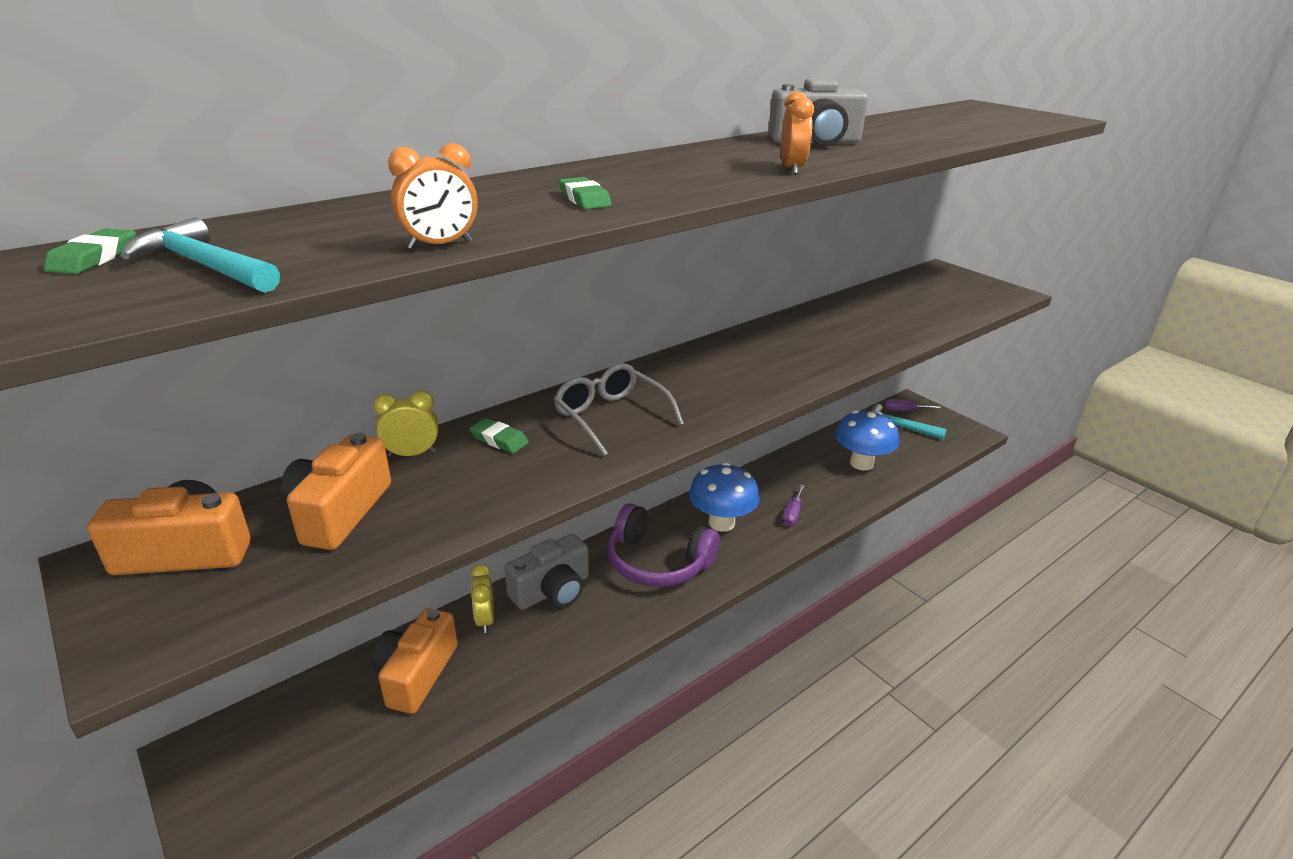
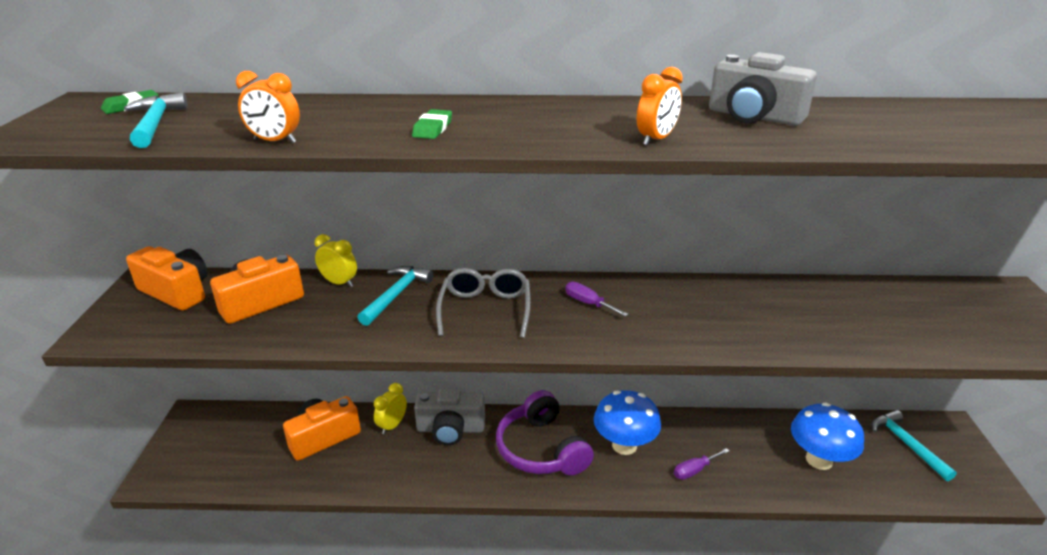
camera: 40 degrees right, 0 degrees up
green eraser [470,418,529,453] -> turquoise hammer [357,266,433,326]
purple screwdriver [884,399,941,411] -> purple screwdriver moved to [565,282,628,317]

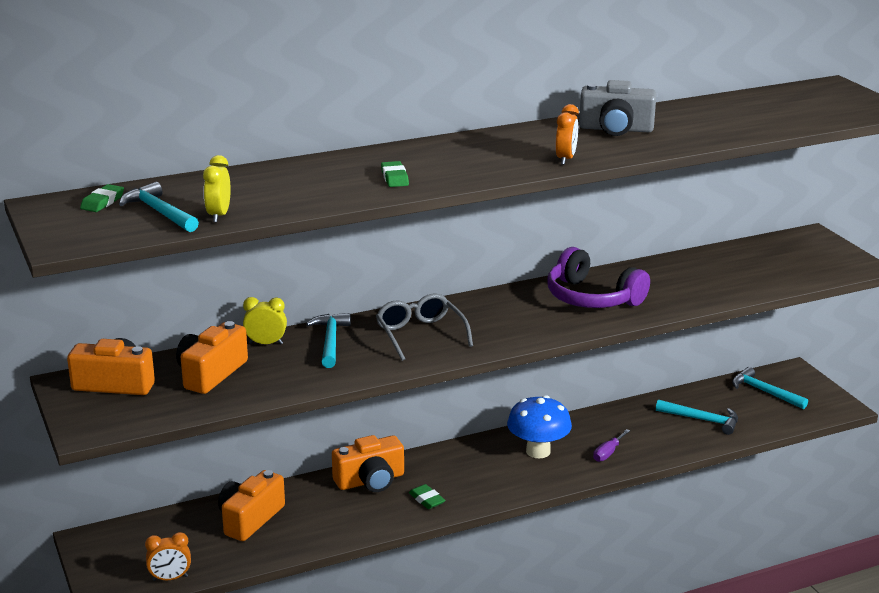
camera: 25 degrees left, 5 degrees down
orange clock [236,71,300,143] -> orange clock moved to [145,532,191,581]
yellow clock [374,383,407,435] -> yellow clock moved to [203,155,231,222]
grey camera [414,388,485,445] -> orange camera [332,435,404,492]
purple headphones [496,390,594,475] -> purple headphones moved to [547,247,650,308]
purple screwdriver [565,282,628,317] -> none
blue mushroom [791,402,864,470] -> turquoise hammer [656,400,738,435]
none -> green eraser [409,484,446,509]

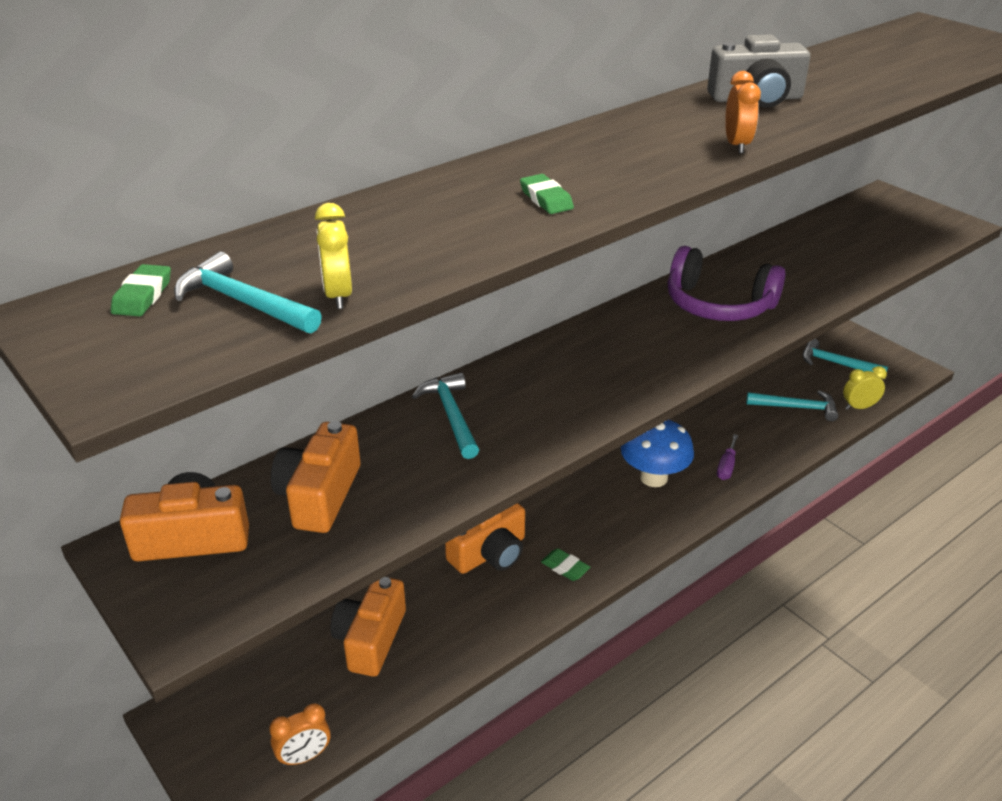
camera: 15 degrees left, 10 degrees up
yellow clock [243,297,287,344] -> yellow clock moved to [843,366,887,410]
grey glasses [376,293,473,361] -> none

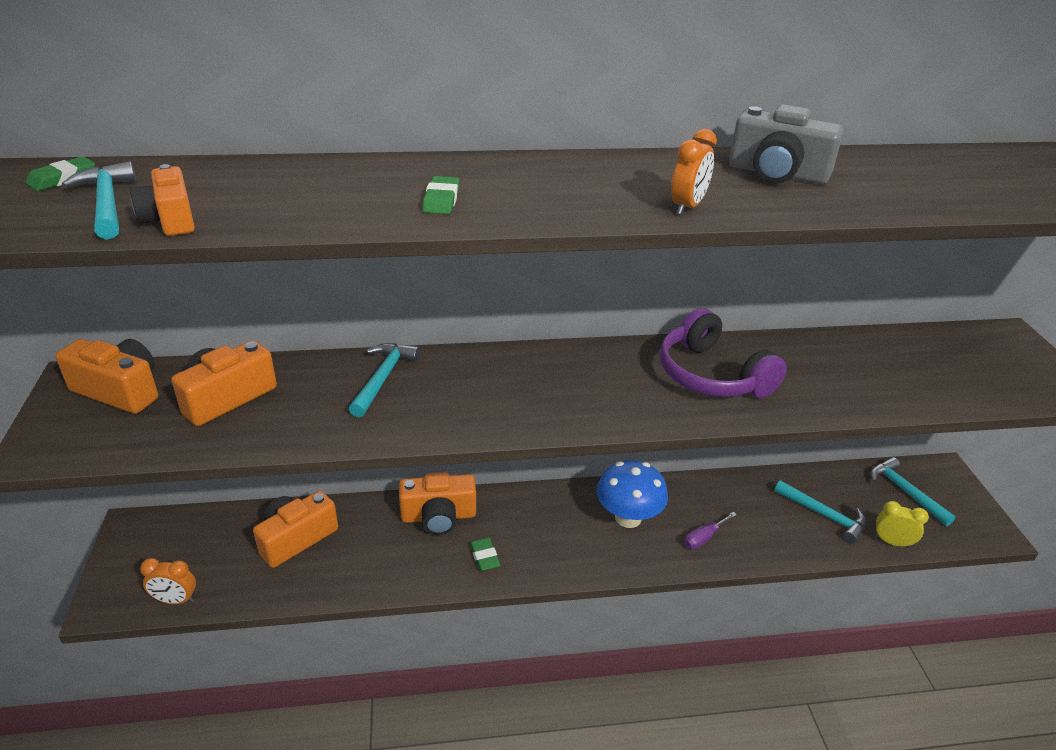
camera: 30 degrees right, 0 degrees up
yellow clock [315,203,352,309] -> orange camera [130,164,195,236]

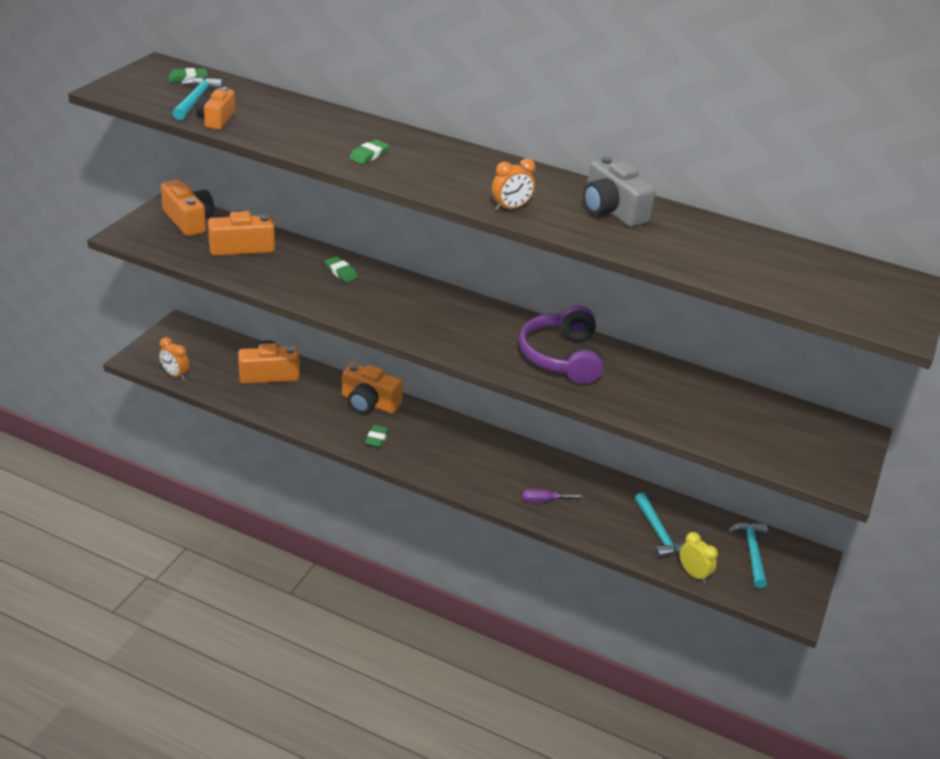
camera: 30 degrees right, 0 degrees up
turquoise hammer [349,343,420,418] -> green eraser [325,257,358,282]
blue mushroom [597,460,668,528] -> none

